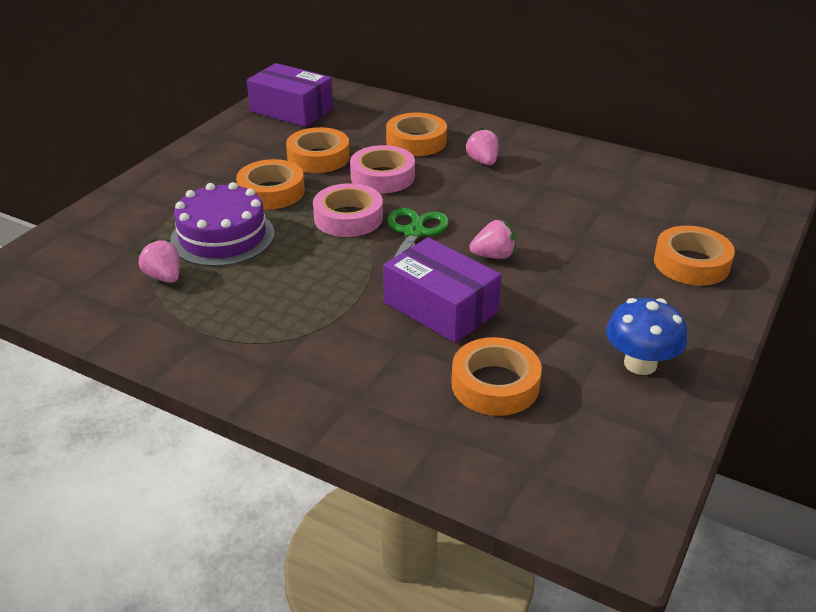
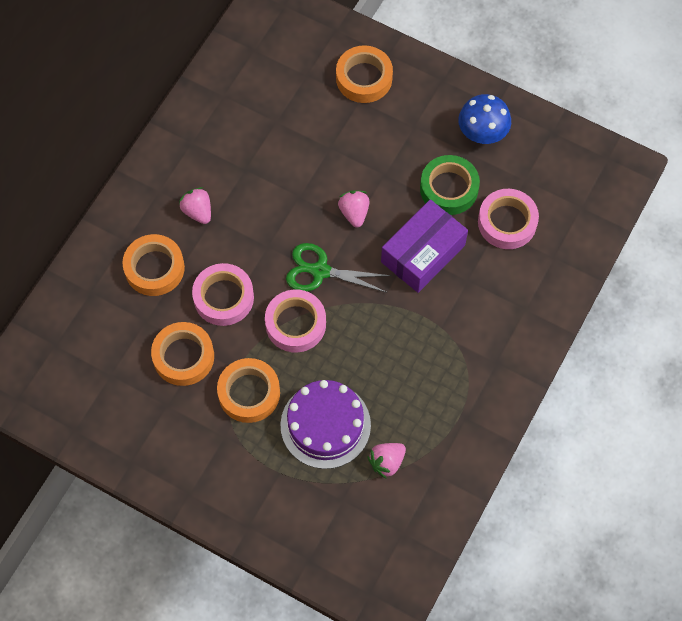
camera: 90 degrees left, 30 degrees up
purple box [247,63,333,127] -> none
orange tape [451,337,542,416] -> pink tape [478,189,539,249]
pink strawberry [465,127,499,165] -> pink strawberry turned 75 degrees clockwise [179,187,211,224]
none -> green tape [420,155,480,215]

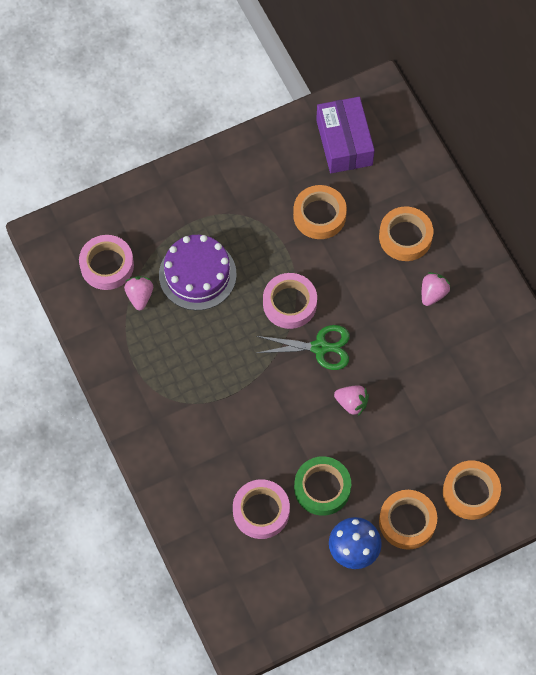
camera: 125 degrees right, 0 degrees up
pink strawberry [179,187,211,224] -> pink strawberry turned 60 degrees counterclockwise [422,272,451,306]
pink tape [192,263,254,326] -> pink tape moved to [79,235,134,290]
orange tape [217,358,280,423] -> orange tape moved to [379,490,437,550]
green scissors [286,243,392,293] -> green scissors turned 45 degrees clockwise [257,325,350,370]
purple box [381,199,468,293] -> purple box moved to [316,97,375,173]

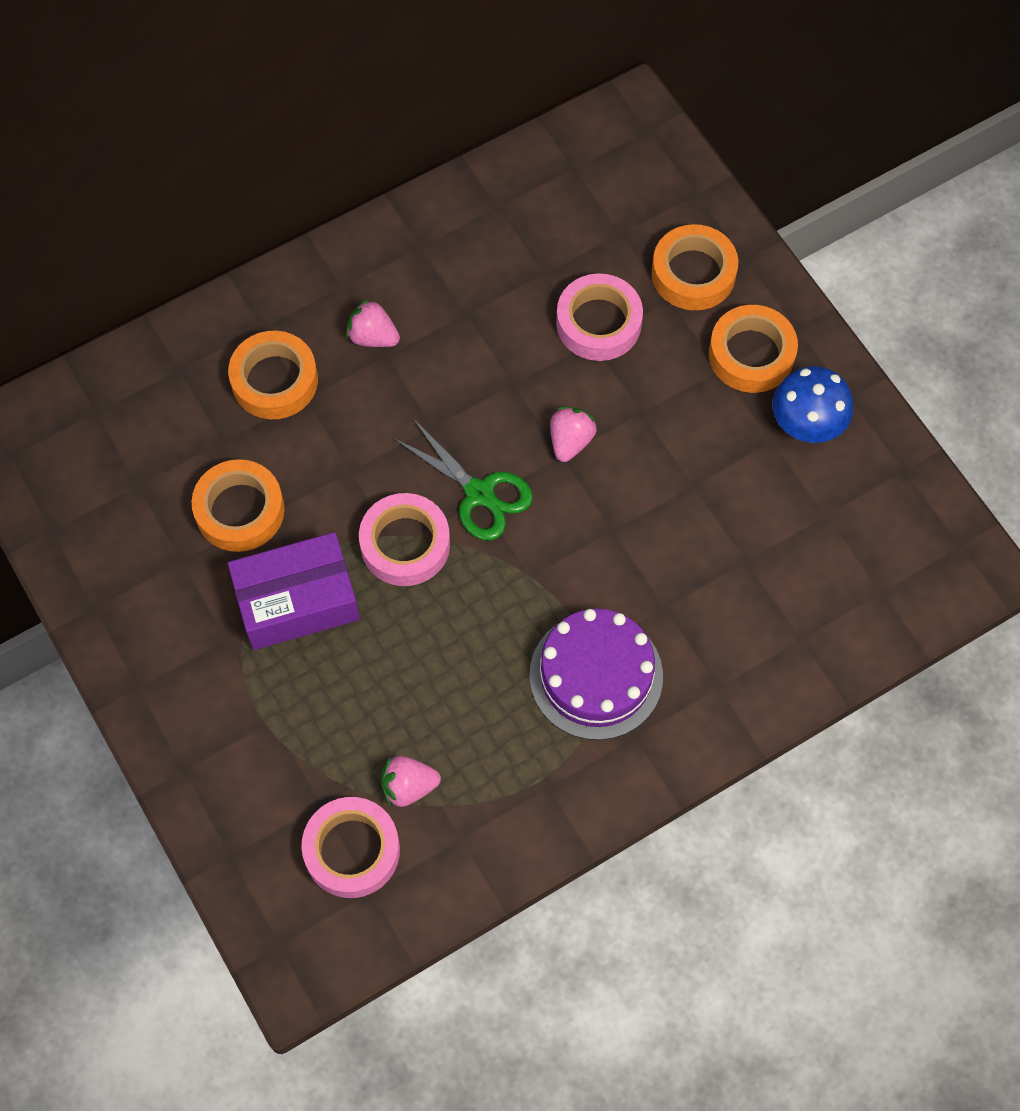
camera: 95 degrees left, 0 degrees up
purple cake [159,235,237,310] -> purple cake moved to [529,608,663,740]
pink tape [233,479,290,539] -> pink tape moved to [556,273,643,361]
green scissors [257,325,350,370] -> green scissors turned 135 degrees clockwise [394,419,533,540]
green tape [294,456,351,516] -> none
purple box [316,97,375,173] -> purple box moved to [228,532,360,650]

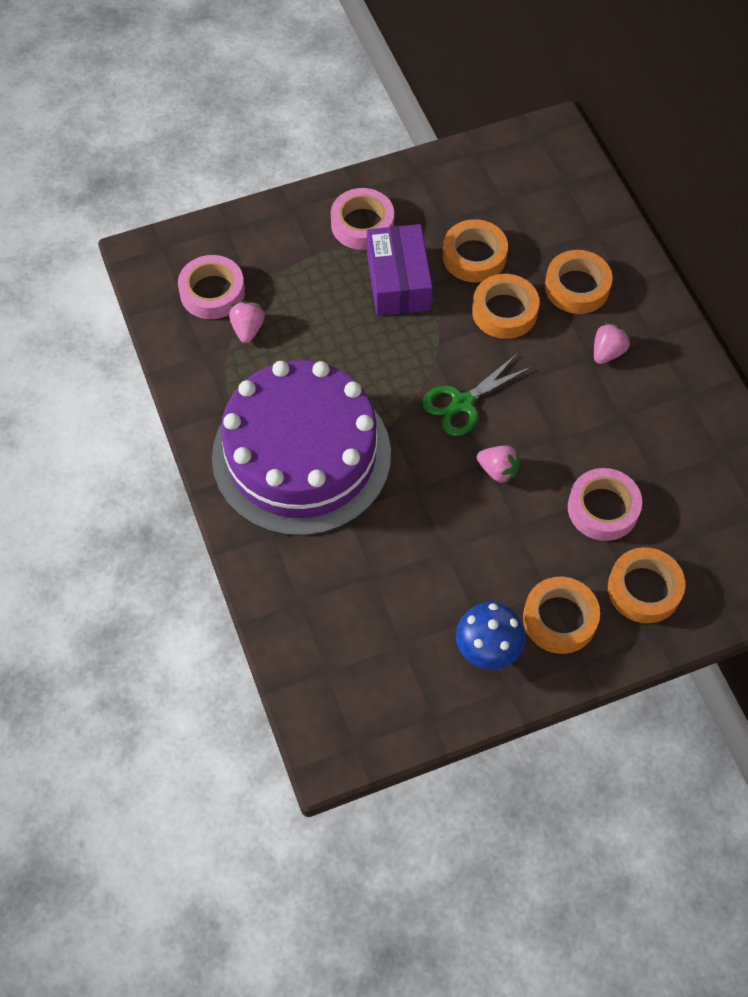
camera: 100 degrees right, 5 degrees down
pink tape [359,493,450,586] -> pink tape moved to [331,188,394,250]
purple cake [529,608,663,740] -> purple cake [212,360,391,536], size x1.78
none -> orange tape [472,274,540,339]

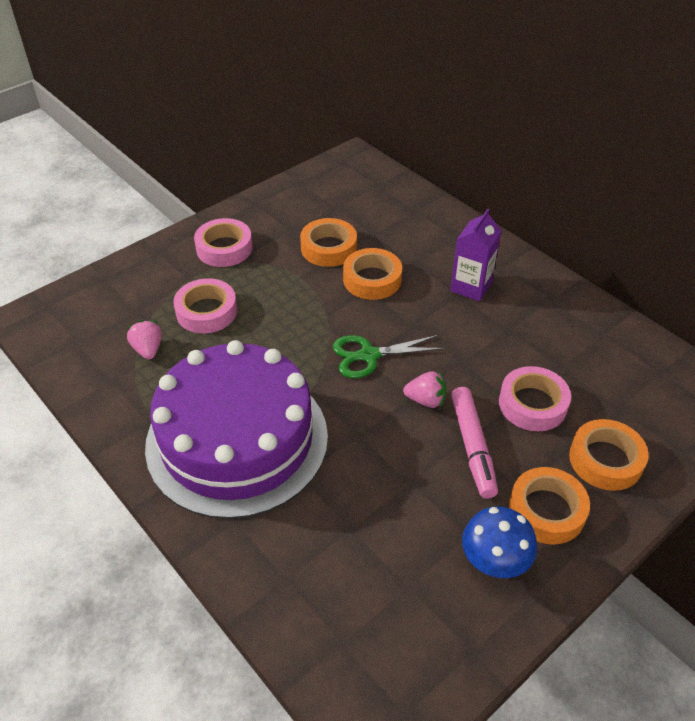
camera: 20 degrees left, 15 degrees down
pink tape [178,255,245,319] -> pink tape moved to [173,278,237,334]
purple box [367,224,433,316] -> none
green scissors [422,354,531,436] -> green scissors turned 45 degrees clockwise [333,335,445,378]
orange tape [545,250,613,314] -> none
pink strawberry [594,322,631,364] -> purple carton [450,209,501,302]
none -> pink marker [451,387,498,498]

